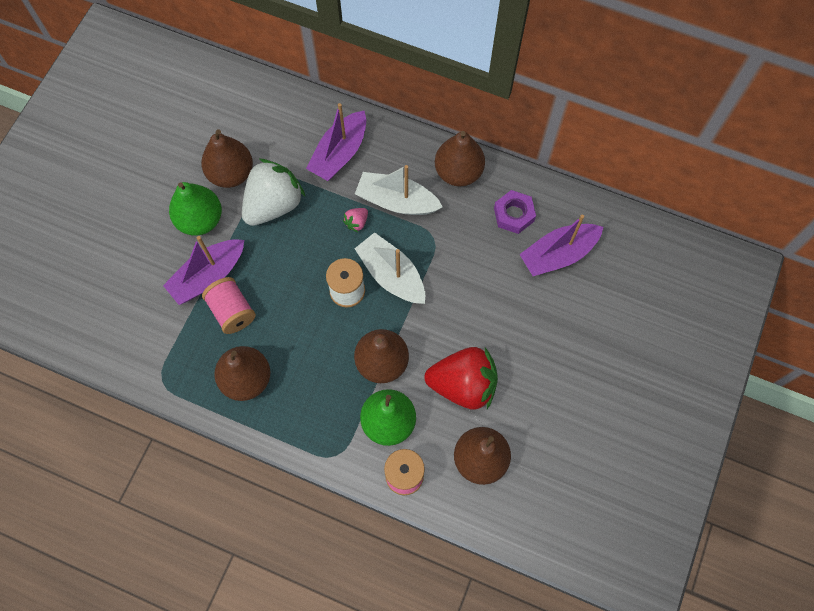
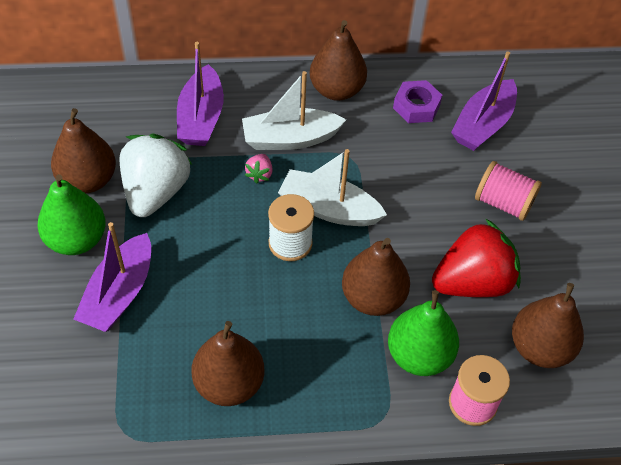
camera: 30 degrees left, 15 degrees down
pink spool [202,277,256,334] -> pink spool moved to [475,161,542,221]

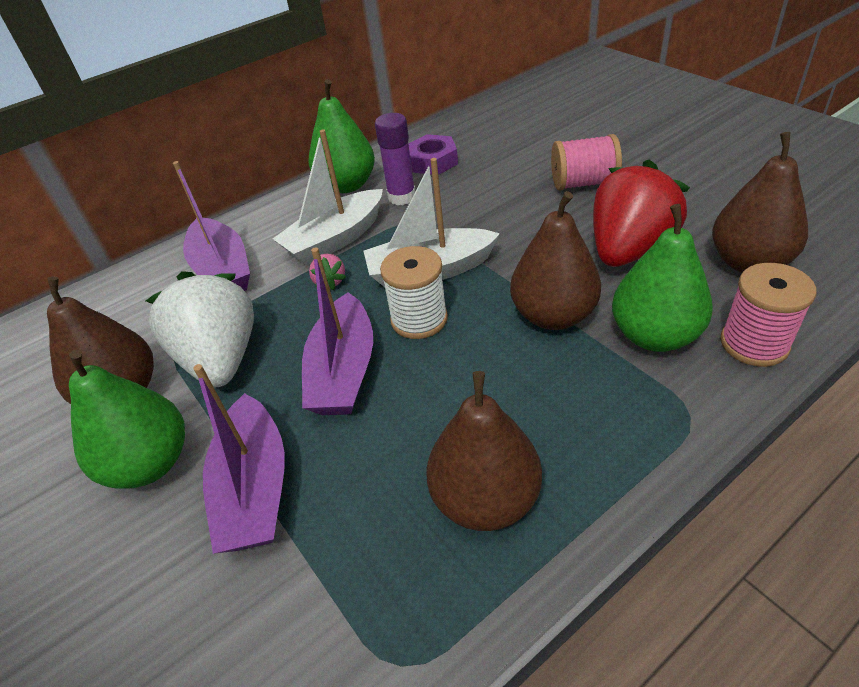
camera: 25 degrees left, 10 degrees down
brown pear [310,20,367,101] -> green pear [308,79,375,193]
purple boat [451,51,517,151] -> purple boat moved to [302,247,373,415]
none -> purple glue stick [375,113,415,205]

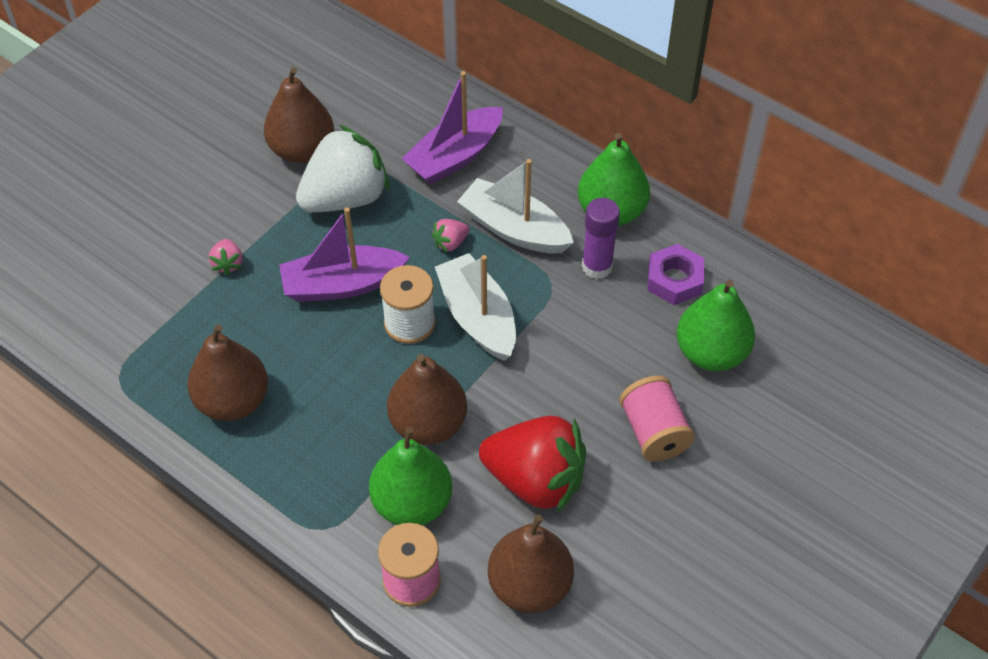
camera: 70 degrees right, 10 degrees up
green pear [69,350,185,489] -> green pear moved to [677,280,755,371]
purple boat [193,364,285,554] -> pink strawberry [209,239,242,275]

